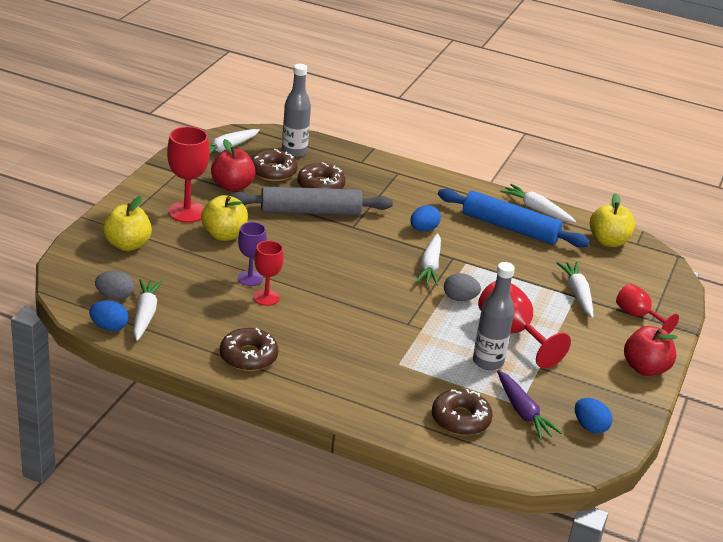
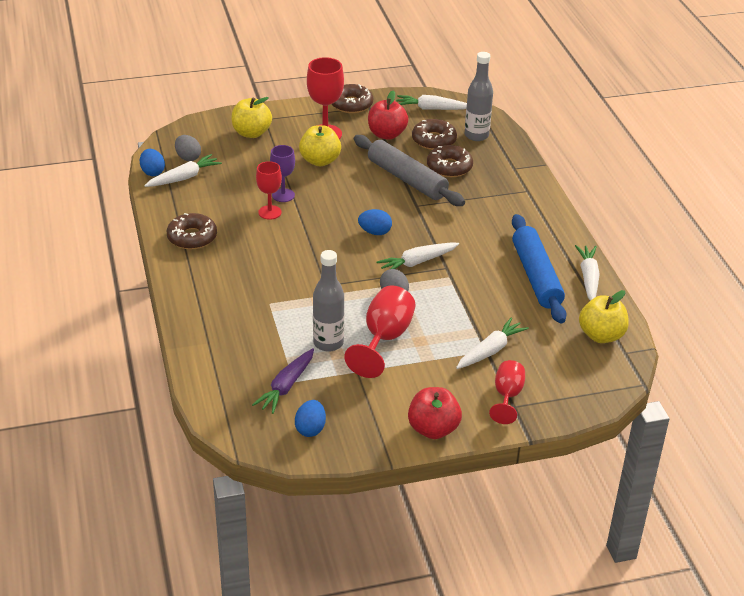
camera: 55 degrees right, 5 degrees up
blue egg [410,205,441,232] -> blue egg moved to [358,209,392,235]
brown donut [432,389,493,436] -> brown donut moved to [332,84,373,113]

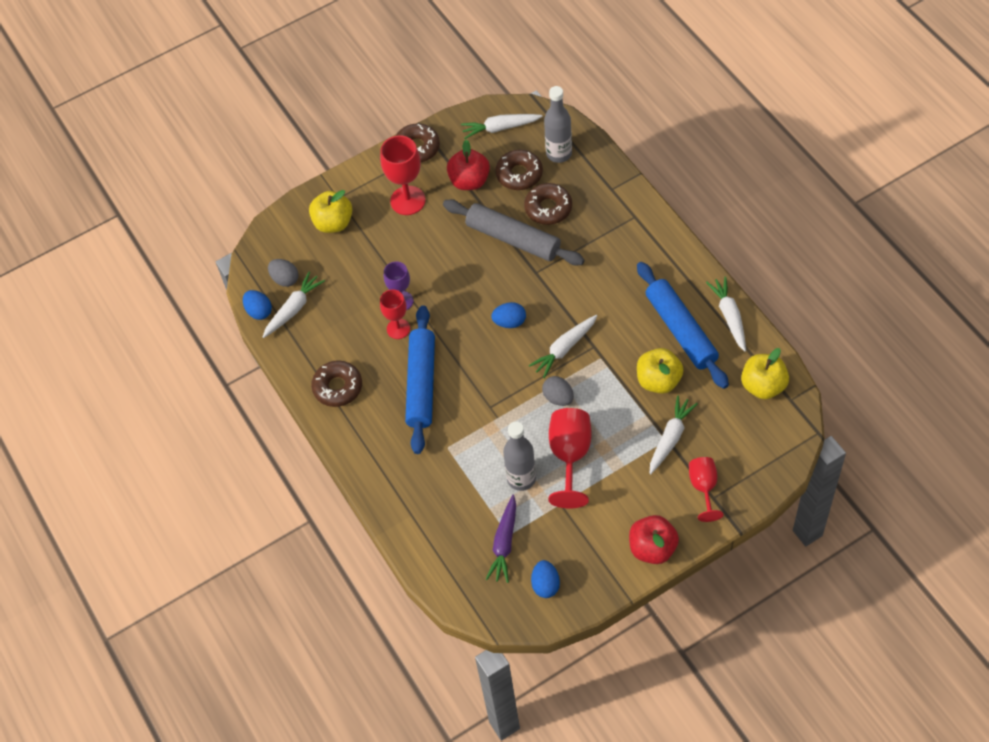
camera: 10 degrees left, 20 degrees up
yellow apple [299,125,341,166] -> yellow apple moved to [637,348,684,394]
none -> blue rolling pin [405,305,435,454]

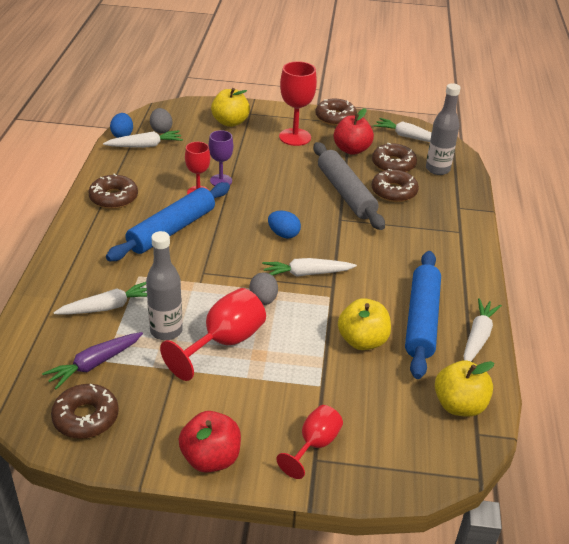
camera: 30 degrees right, 20 degrees down
blue egg [531,560,560,598] -> brown donut [51,384,119,439]
white carrot [650,395,698,474] -> white carrot moved to [54,282,147,315]

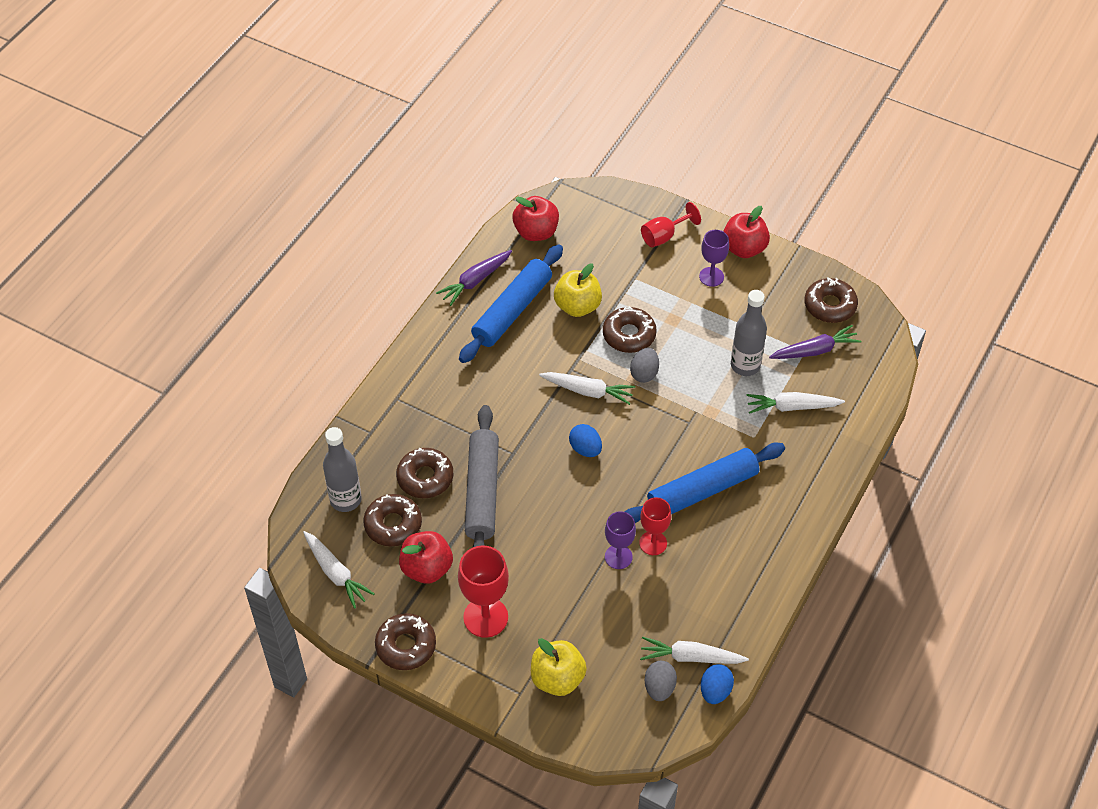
camera: 155 degrees left, 15 degrees up
brown donut [88,174,138,209] -> brown donut moved to [603,306,657,353]
red goblet [160,288,266,381] -> none
yellow apple [435,360,494,417] -> red apple [512,196,559,241]
white carrot [463,298,502,361] -> purple carrot [436,250,512,306]
none -> purple goblet [699,230,729,287]

